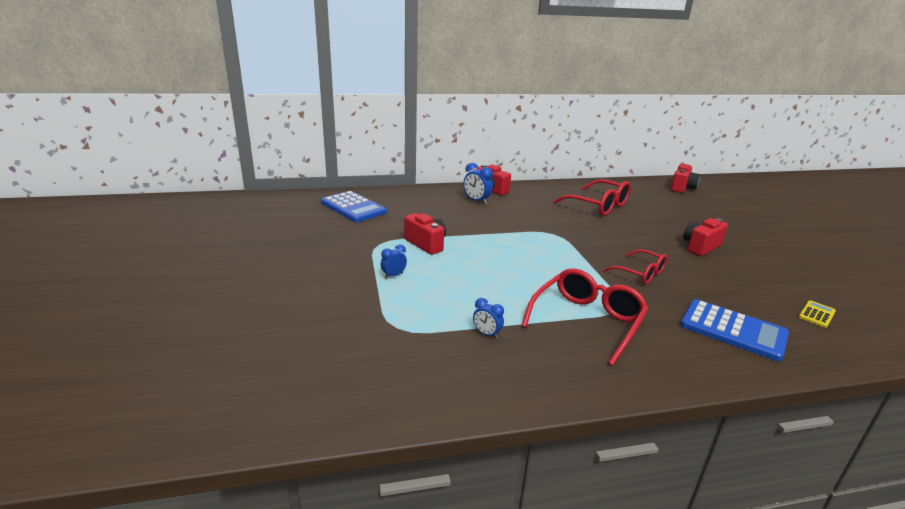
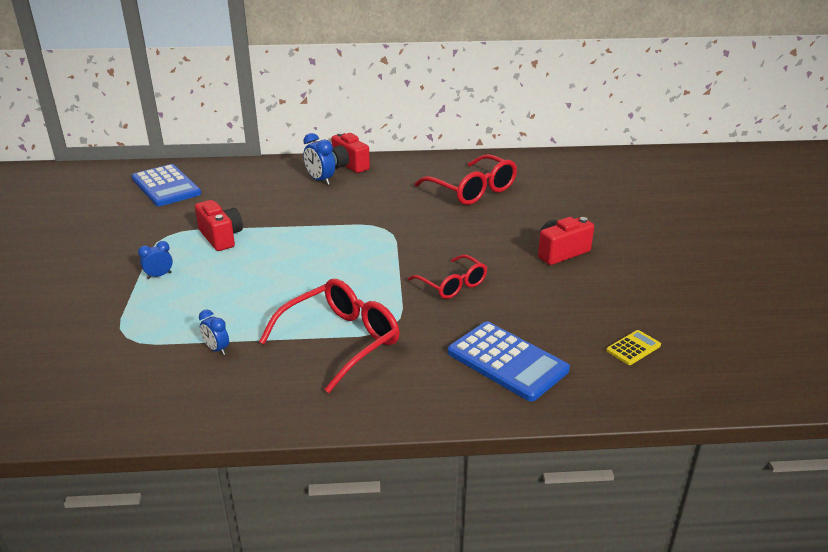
camera: 10 degrees right, 5 degrees up
red camera [671,163,700,193] -> none

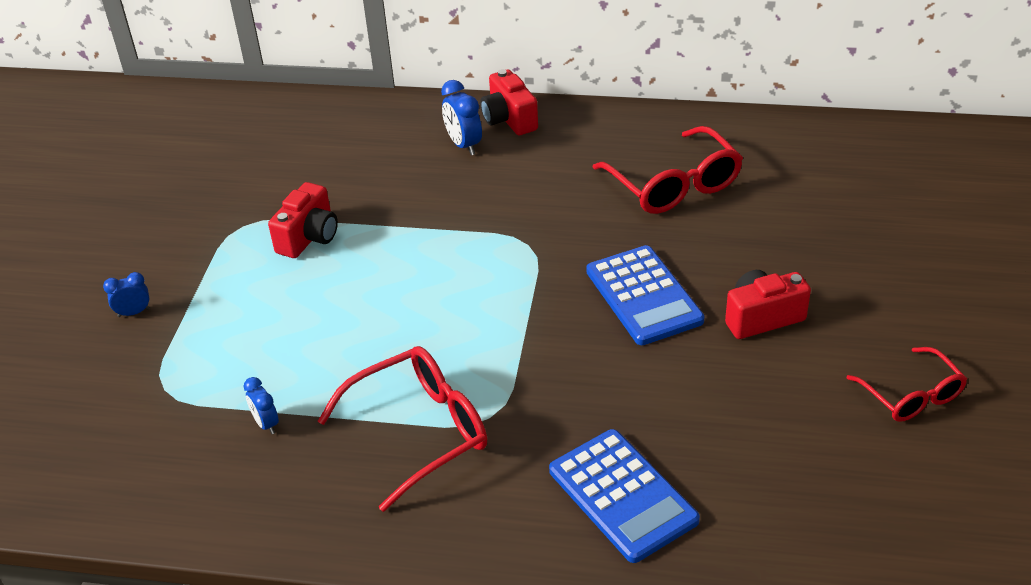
camera: 15 degrees right, 10 degrees up
blue calculator [132,164,201,206] -> blue calculator moved to [586,245,705,345]
blue clock [138,241,173,279] -> blue clock moved to [103,272,150,317]
red camera [195,200,243,251] -> red camera turned 45 degrees clockwise [268,182,338,258]
red glasses [408,255,487,299] -> red glasses moved to [847,347,967,422]
yellow calculator [606,330,661,365] -> none

